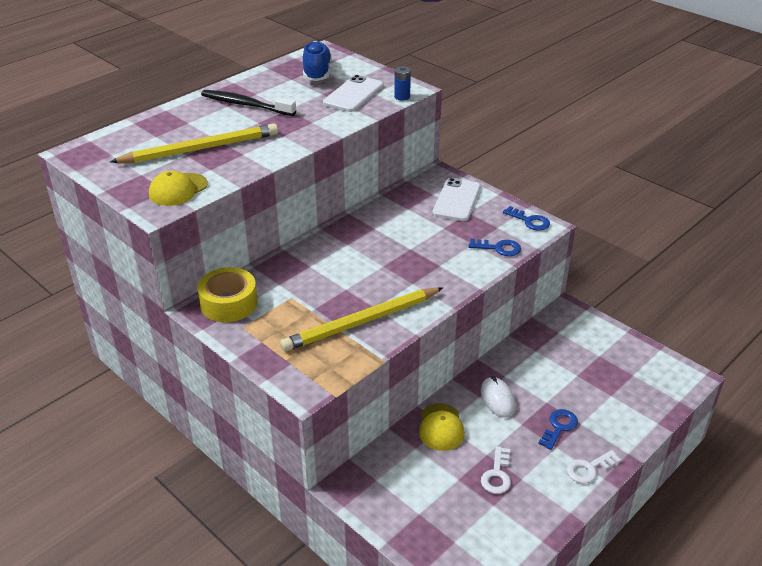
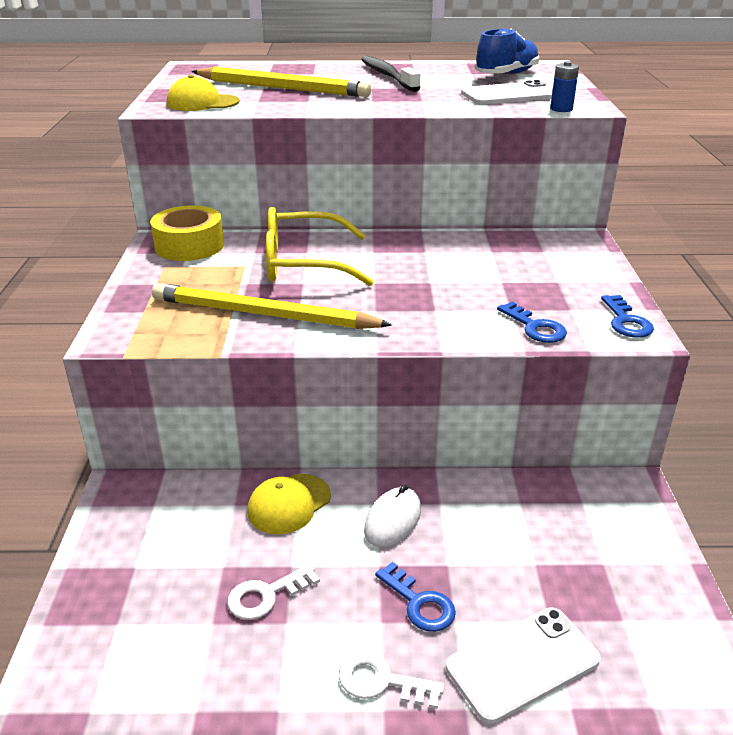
camera: 45 degrees right, 5 degrees down
white phone [432,178,481,221] -> white phone moved to [446,607,601,724]
blue key [539,409,578,450] -> blue key turned 60 degrees clockwise [375,562,456,632]
none -> yellow glasses [266,207,374,286]

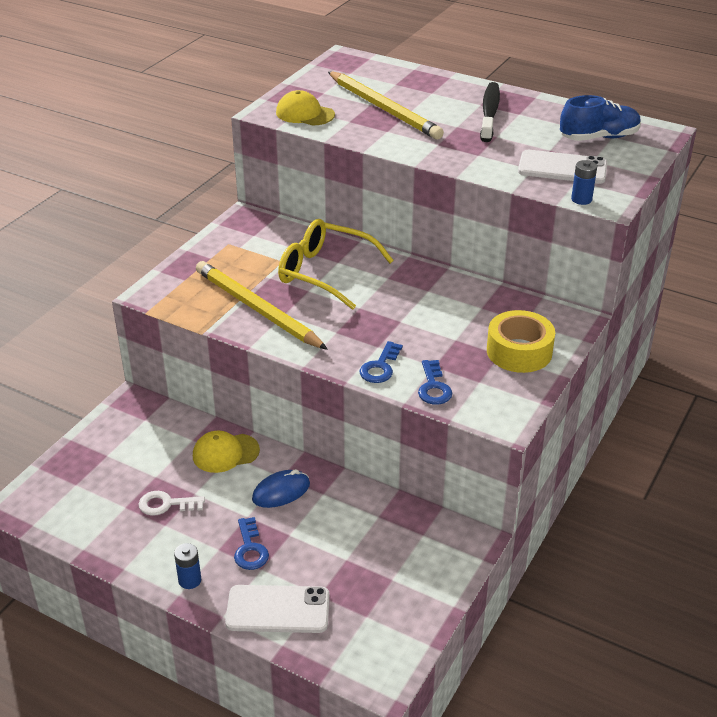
camera: 30 degrees right, 5 degrees up
yellow tape [150,205,224,261] -> yellow tape moved to [487,310,555,373]
white key [339,651,444,709] -> blue battery [174,543,201,589]
white mouse [364,485,421,548] -> blue mouse [252,469,310,508]
blue key [601,295,654,338] -> blue key moved to [360,341,403,383]

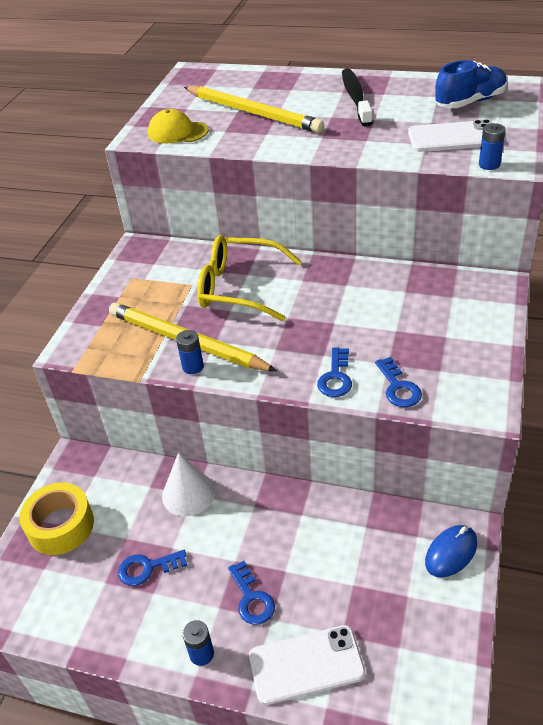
camera: 10 degrees left, 5 degrees up
white key [139,491,205,516] -> blue key [118,550,188,586]
yellow cap [193,431,260,473] -> white cone [162,452,215,516]
blue mouse [252,469,310,508] -> blue mouse moved to [425,525,477,578]
yellow tape [487,310,555,373] -> yellow tape moved to [19,483,94,555]
none -> blue battery [176,330,204,374]

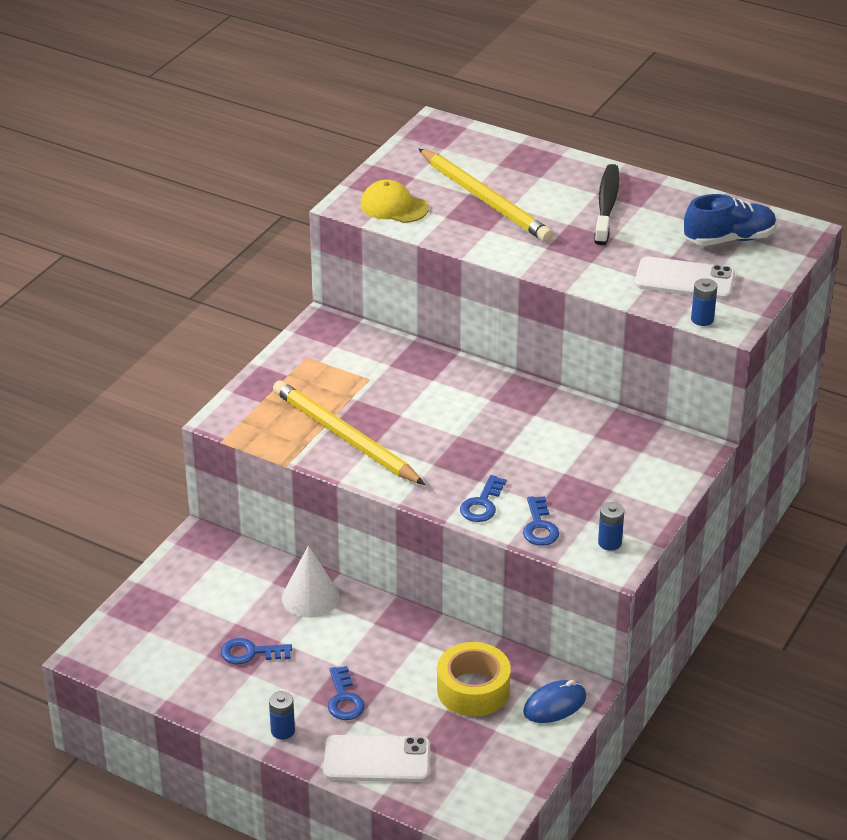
camera: 10 degrees right, 5 degrees down
yellow tape [19,483,94,555] -> yellow tape moved to [437,642,511,717]
blue battery [176,330,204,374] -> blue battery moved to [598,502,624,551]
yellow glasses [197,235,302,321] -> none

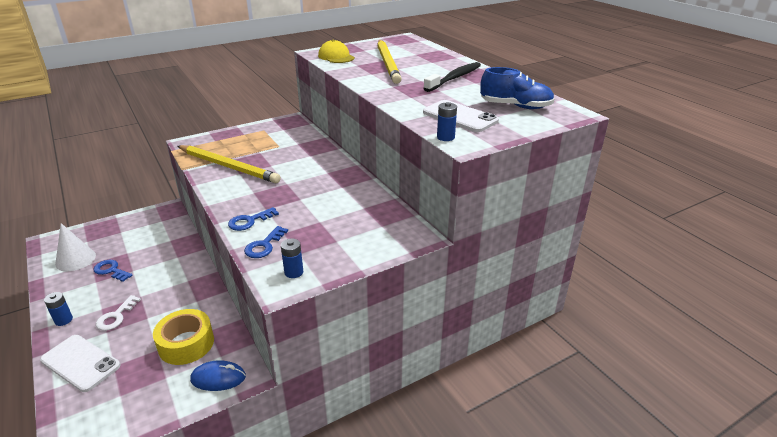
camera: 30 degrees right, 5 degrees down
yellow pencil [273,380,425,485] -> yellow pencil turned 135 degrees clockwise [178,145,281,183]
white cone [282,546,340,618] -> white cone moved to [55,223,96,271]
blue key [328,666,365,720] -> white key [96,295,141,331]

